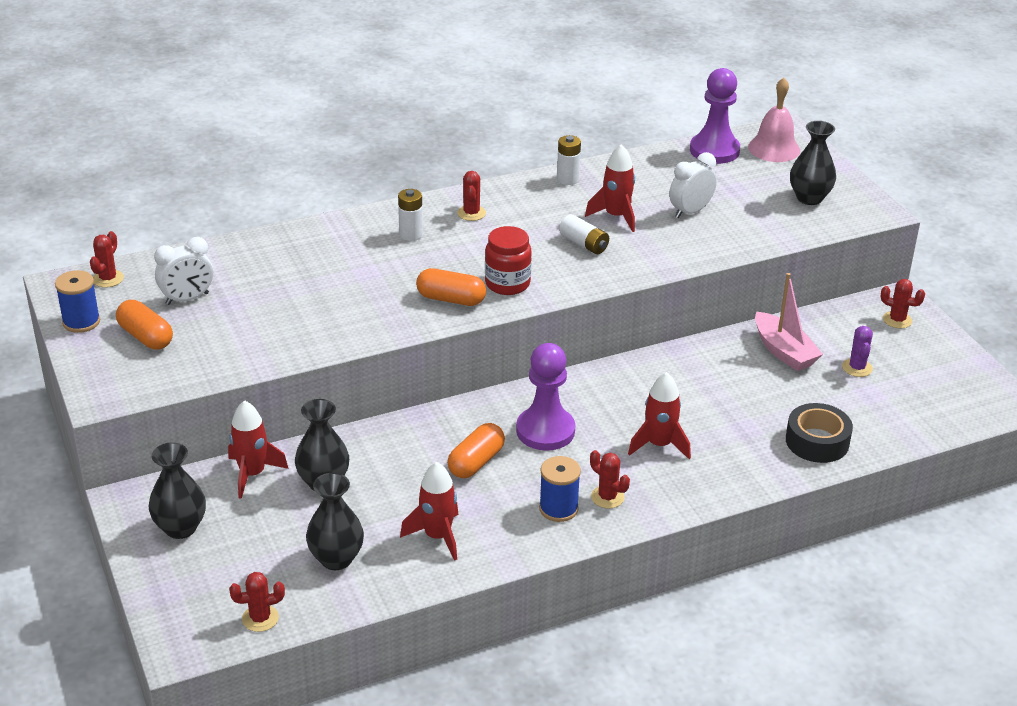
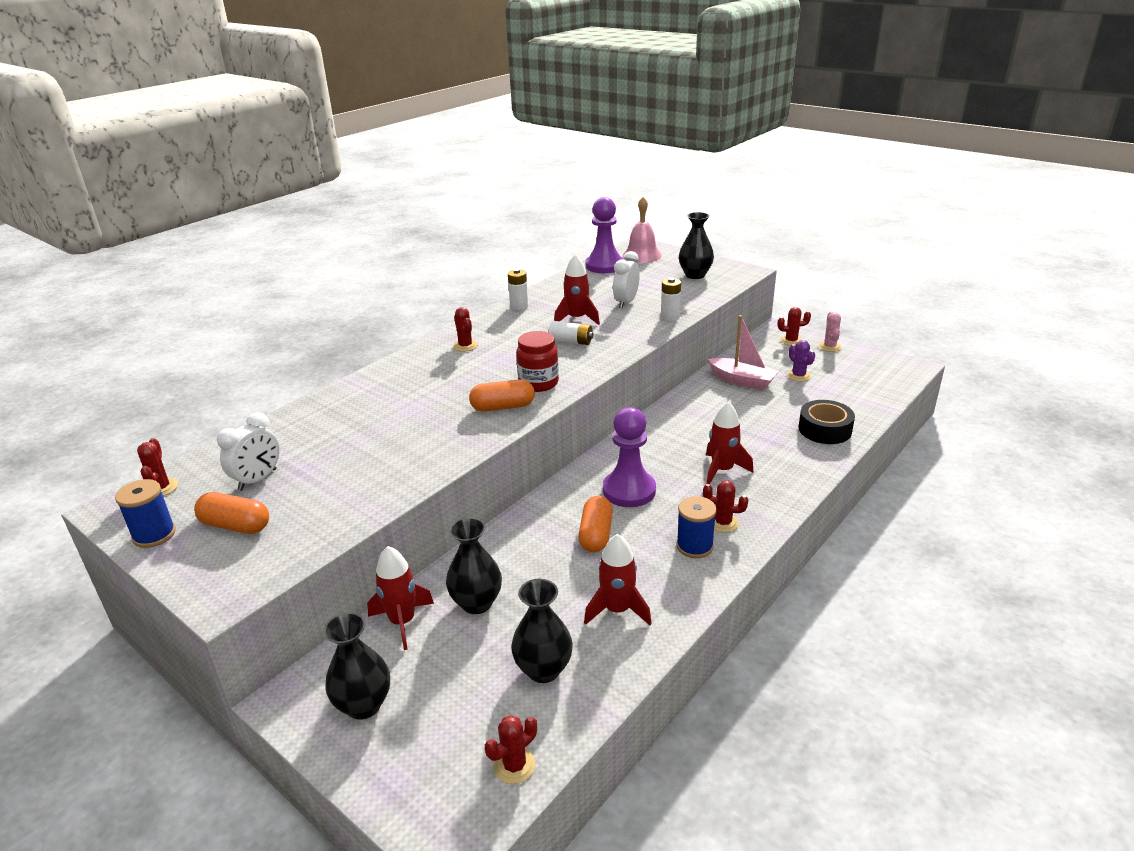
camera: 25 degrees left, 5 degrees down
white battery [398,189,423,241] -> white battery moved to [661,278,681,321]
none -> pink cactus [819,312,842,352]

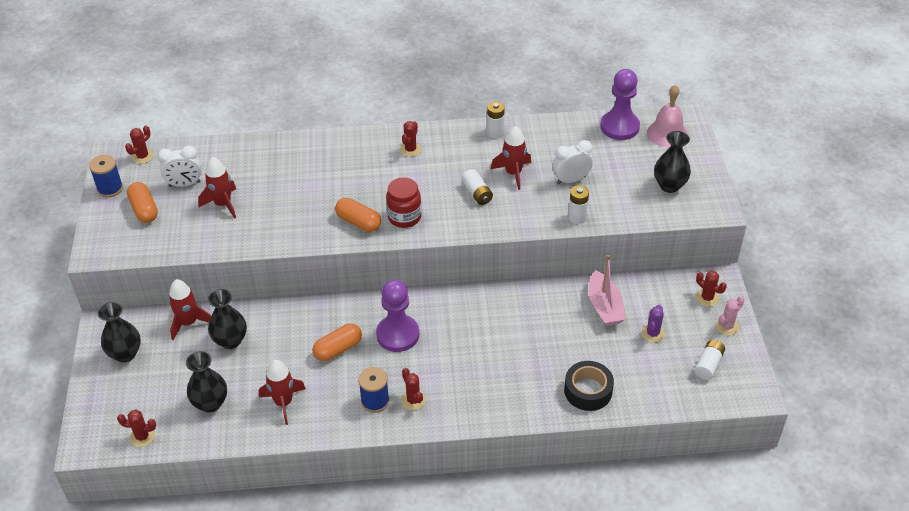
camera: 45 degrees right, 15 degrees up
red rocket [706,402,754,484] -> red rocket moved to [198,157,236,219]
none -> white battery [694,340,725,380]

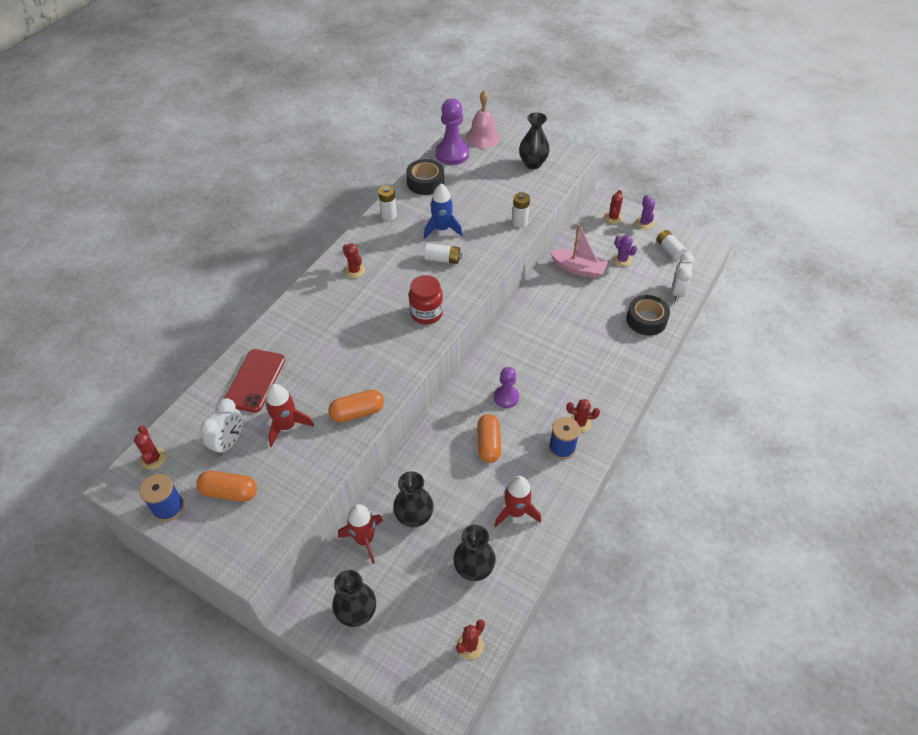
camera: 55 degrees left, 5 degrees up
orange capsule [335,198,381,232] -> orange capsule moved to [328,389,384,422]
purple pawn [376,280,419,352] -> purple pawn [494,367,519,408], size x0.63
red rocket [491,126,531,190] -> blue rocket [424,183,462,239]
white clock [553,140,593,184] -> white clock moved to [671,253,694,301]
red cactus [696,271,727,307] -> red cactus turned 60 degrees counterclockwise [604,190,623,224]
pink cactus [716,296,744,335] -> purple cactus [636,195,655,229]
none -> red phone [224,349,285,413]
none -> black tape [406,159,444,195]

